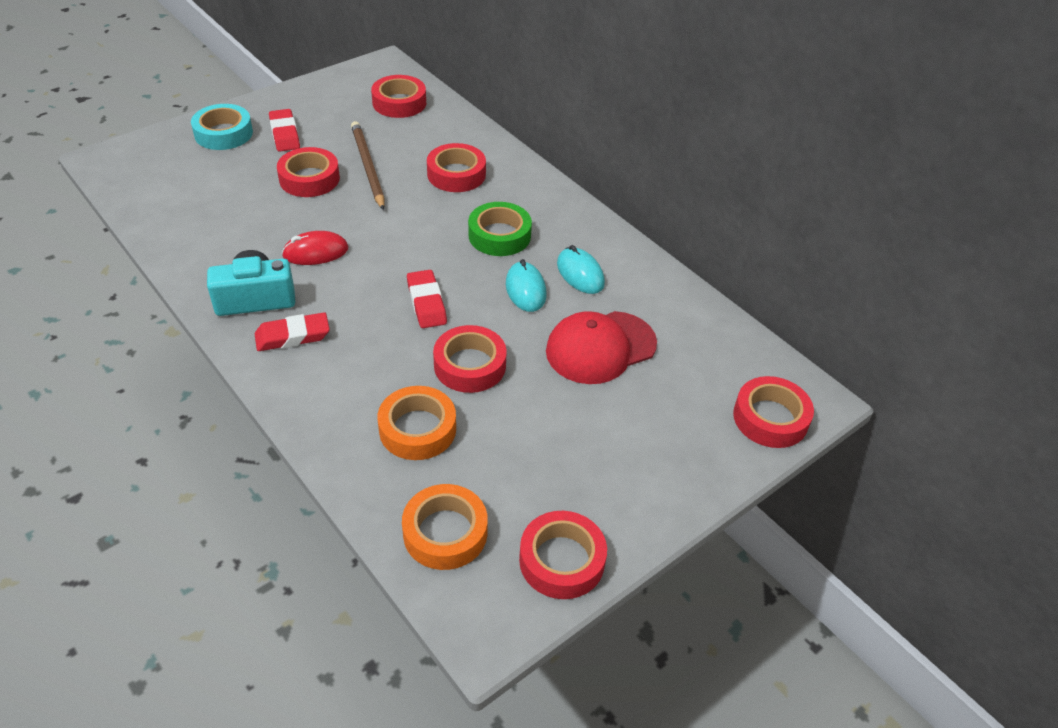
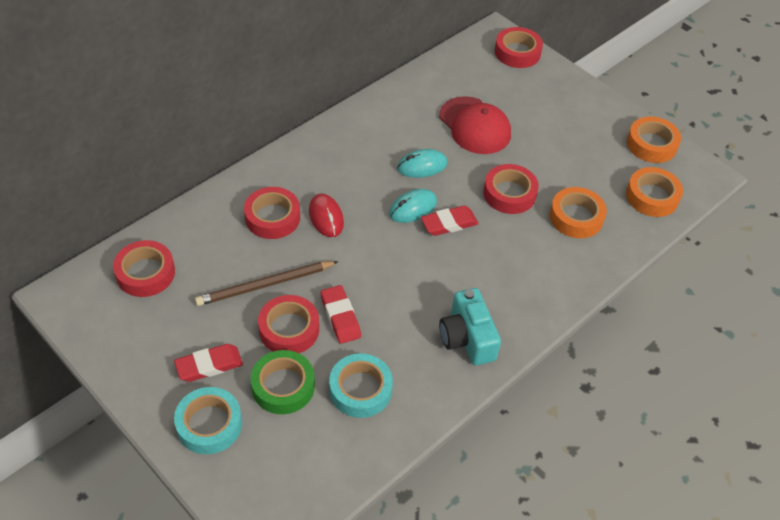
camera: 95 degrees left, 5 degrees up
red eraser [255,312,330,351] -> red eraser moved to [321,285,361,344]
red mouse [282,231,349,265] -> red mouse moved to [309,193,344,237]
green tape [468,202,532,256] -> green tape moved to [250,350,315,414]
red tape [519,511,607,599] -> orange tape [627,116,681,163]
turquoise mouse [557,245,605,294] -> turquoise mouse moved to [389,189,437,223]
none -> turquoise tape [329,354,393,418]

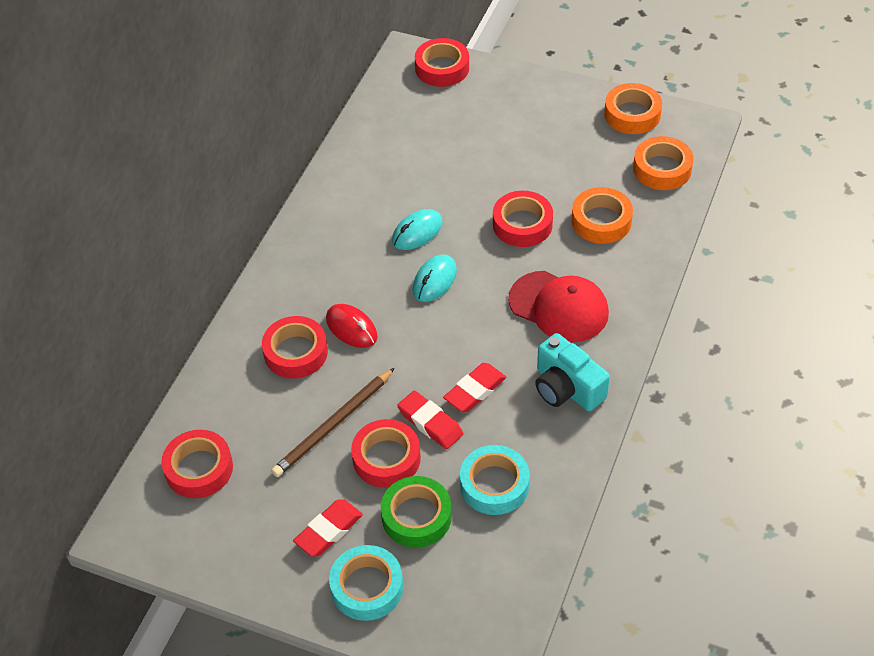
camera: 20 degrees left, 0 degrees up
red eraser [421,205,479,236] -> red eraser moved to [443,363,506,412]
red cap [439,96,511,154] -> red cap moved to [508,271,609,342]

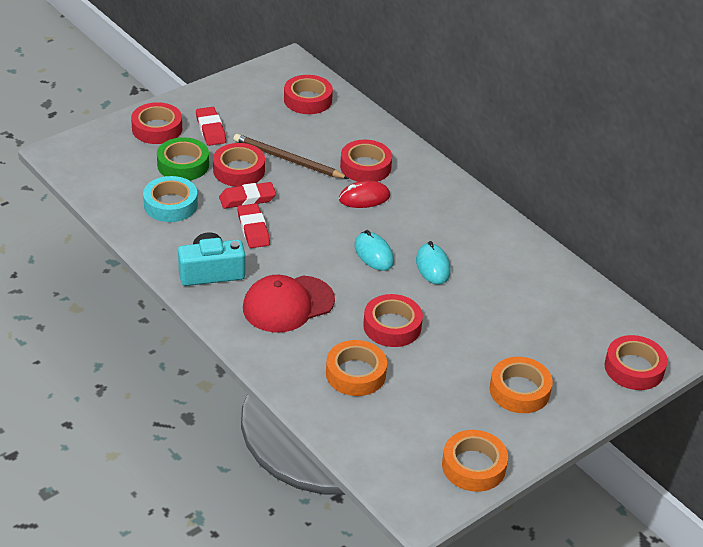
camera: 115 degrees right, 10 degrees down
brown pencil [271,368,395,477] -> brown pencil turned 45 degrees counterclockwise [234,134,349,179]
turquoise tape [329,545,403,621] -> red tape [131,102,182,144]
orange tape [633,136,694,190] -> orange tape moved to [490,357,553,413]

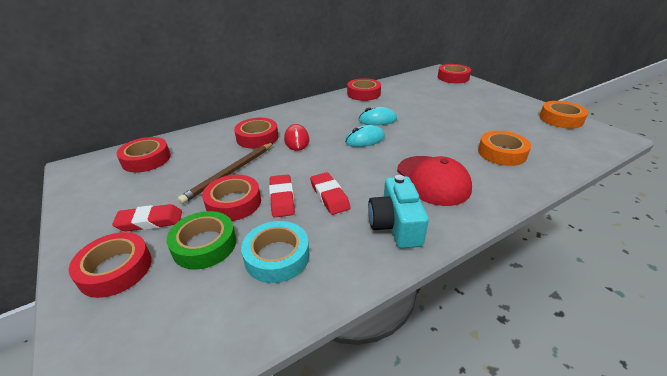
camera: 80 degrees left, 5 degrees down
red eraser [237,203,270,248] -> red eraser turned 75 degrees clockwise [310,172,351,215]
red tape [363,294,423,347] -> red tape moved to [347,78,381,101]
orange tape [490,357,553,413] -> none

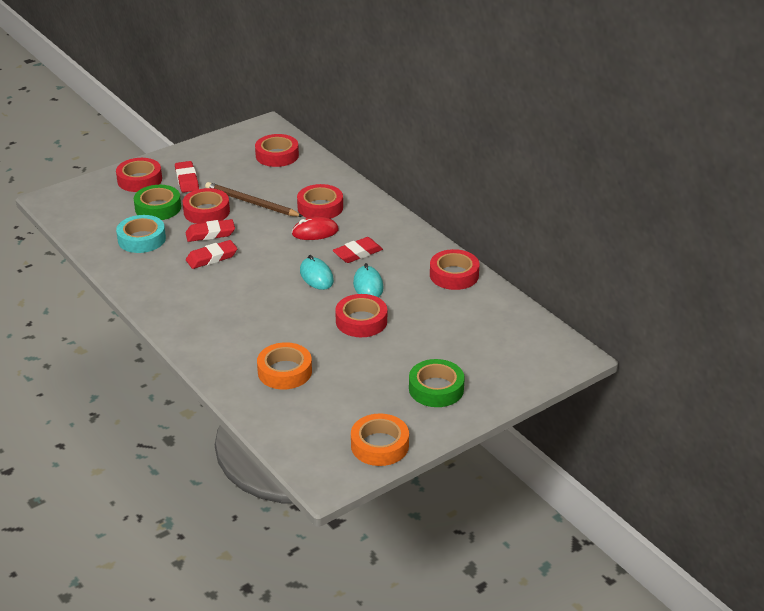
camera: 85 degrees right, 0 degrees up
turquoise camera [368,175,429,249] -> none
red cap [397,156,472,206] -> none
red tape [438,64,471,83] -> red tape moved to [335,294,387,337]
none -> red eraser [332,237,383,263]
none -> green tape [409,359,465,407]

